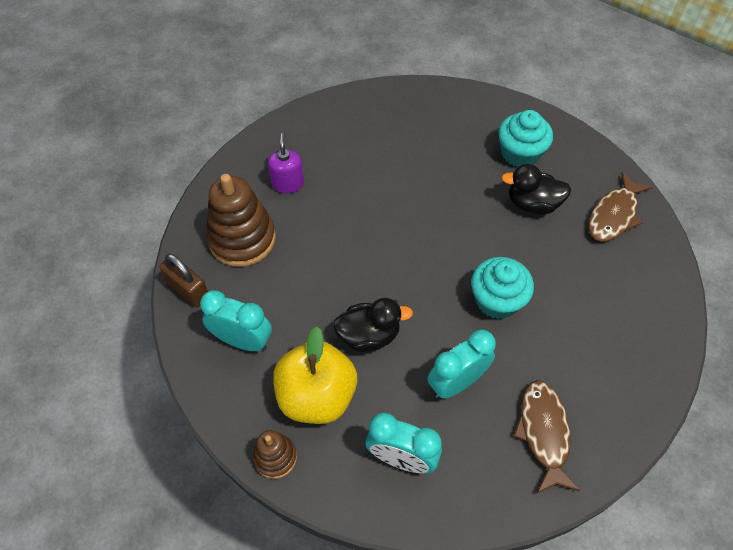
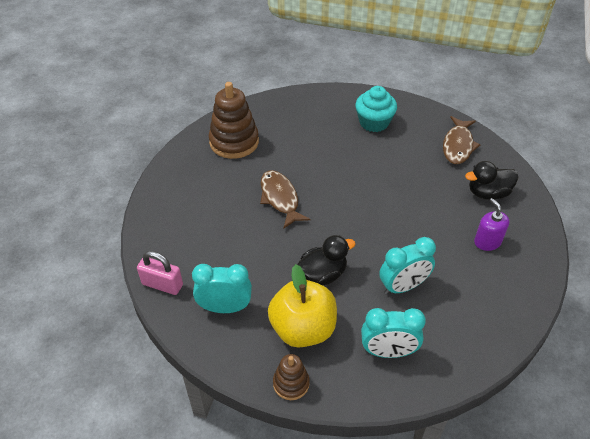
camera: 20 degrees left, 10 degrees down
brown padlock [159,253,208,308] -> pink padlock [137,251,183,295]
brown stacking toy [206,174,276,267] -> brown stacking toy moved to [209,82,259,159]
purple soap dispenser [268,133,304,193] -> purple soap dispenser moved to [474,198,509,251]
turquoise clock [428,330,496,399] -> turquoise clock turned 150 degrees counterclockwise [379,237,436,294]
turquoise cupcake [471,257,534,319] -> none
black duck [501,164,571,214] -> black duck moved to [465,161,518,200]
brown fish [513,380,580,493] -> brown fish moved to [260,170,311,228]

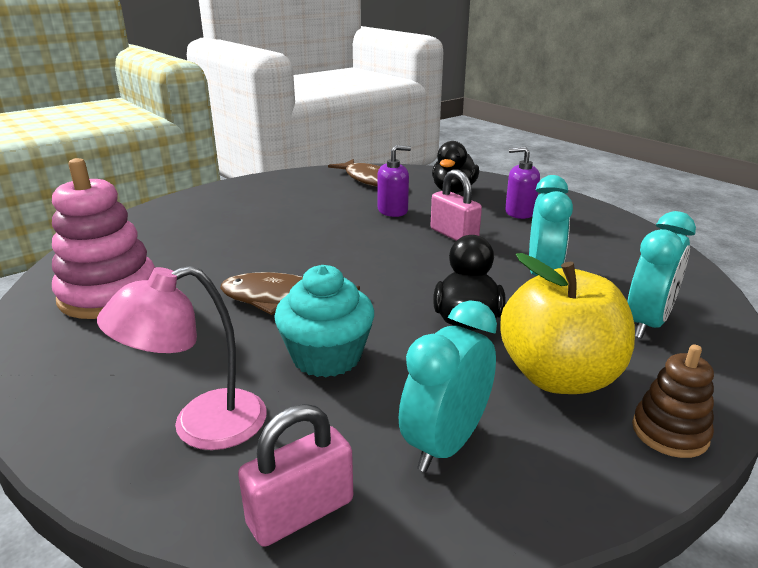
camera: 55 degrees left, 20 degrees down
brown stacking toy [209,82,259,159] -> pink stacking toy [52,158,155,319]
turquoise cupcake [356,86,397,132] -> turquoise cupcake moved to [274,265,374,377]
none -> pink lamp [97,266,267,450]
none -> purple soap dispenser [378,145,411,217]
none -> pink padlock [431,169,482,241]

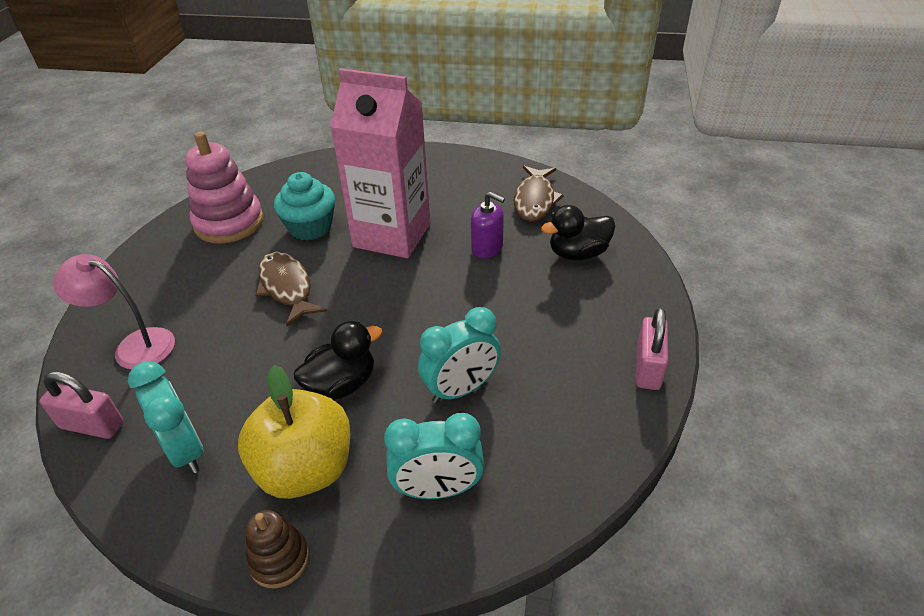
camera: 50 degrees right, 15 degrees up
turquoise cupcake [274,265,374,377] -> turquoise cupcake moved to [274,172,335,240]
turquoise clock [399,300,497,472] -> turquoise clock turned 60 degrees clockwise [128,361,204,474]
pink padlock [431,169,482,241] -> pink padlock moved to [636,308,668,390]
purple soap dispenser [505,147,540,219] -> none
none -> pink carton [330,68,431,258]

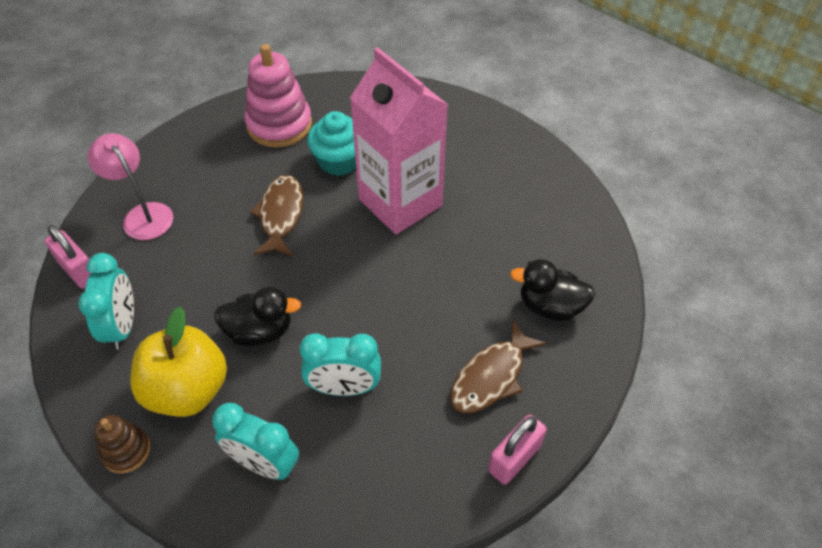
camera: 30 degrees right, 10 degrees up
purple soap dispenser [471,192,505,258] -> none
brown fish [514,166,564,222] -> brown fish moved to [450,320,547,413]

